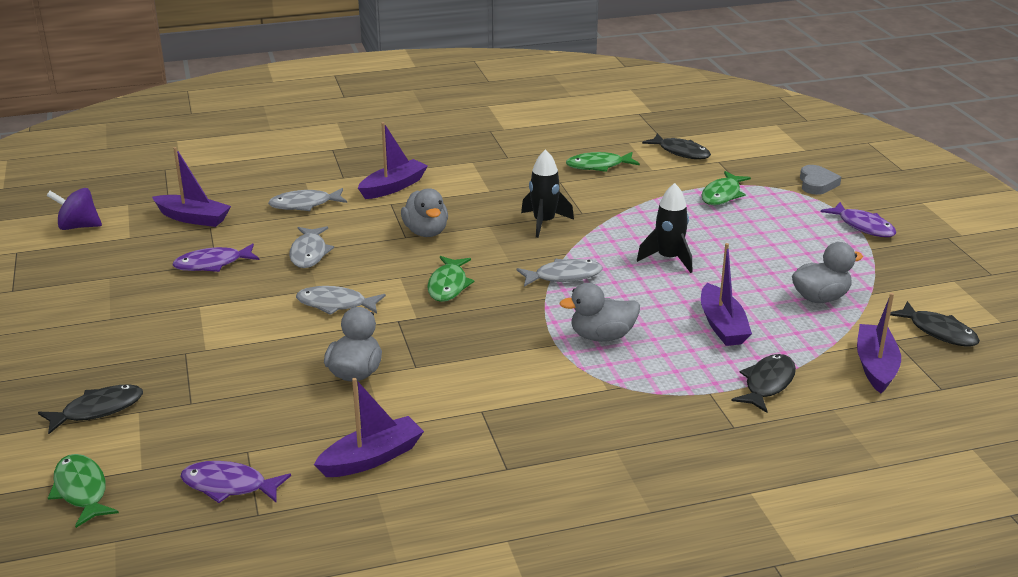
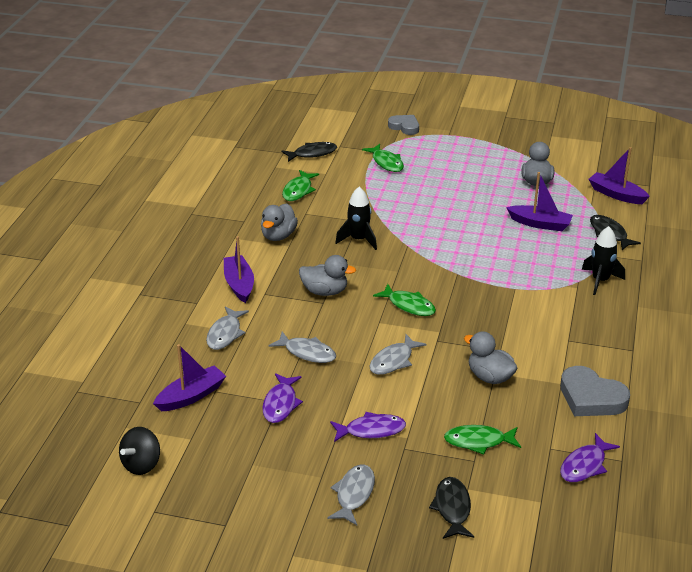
camera: 60 degrees left, 5 degrees up
purple spinning top [47,188,102,230] -> black spinning top [119,427,160,475]
green fish [48,454,119,528] -> green fish moved to [444,425,521,455]
purple boat [314,378,424,477] -> grey heart [560,366,630,416]
grey fish [517,259,602,287] -> grey fish moved to [328,465,375,525]
grey duck [560,283,640,342] -> grey duck moved to [261,203,298,241]
black rocket [637,183,692,273] -> black rocket moved to [582,226,625,295]
purple fish [821,202,896,237] -> purple fish moved to [330,412,406,442]
black fish [890,301,980,346] -> none

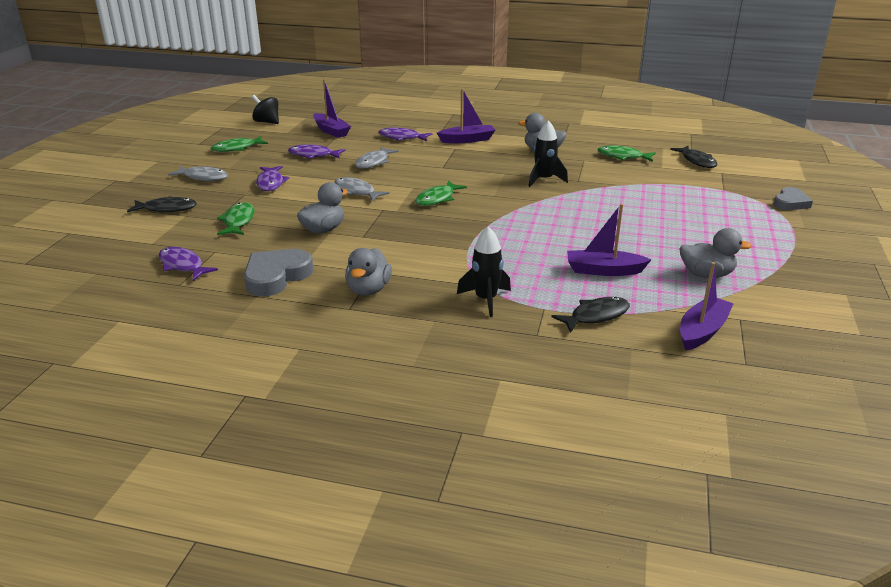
camera: 90 degrees right, 5 degrees down
grey fish [206,307,249,350] -> purple fish [379,127,432,141]
grey duck [299,255,356,296] -> grey duck moved to [345,248,392,296]
green fish [362,144,404,172] -> green fish moved to [211,136,268,152]
purple boat [506,172,573,231] -> purple boat turned 75 degrees clockwise [567,204,652,276]

